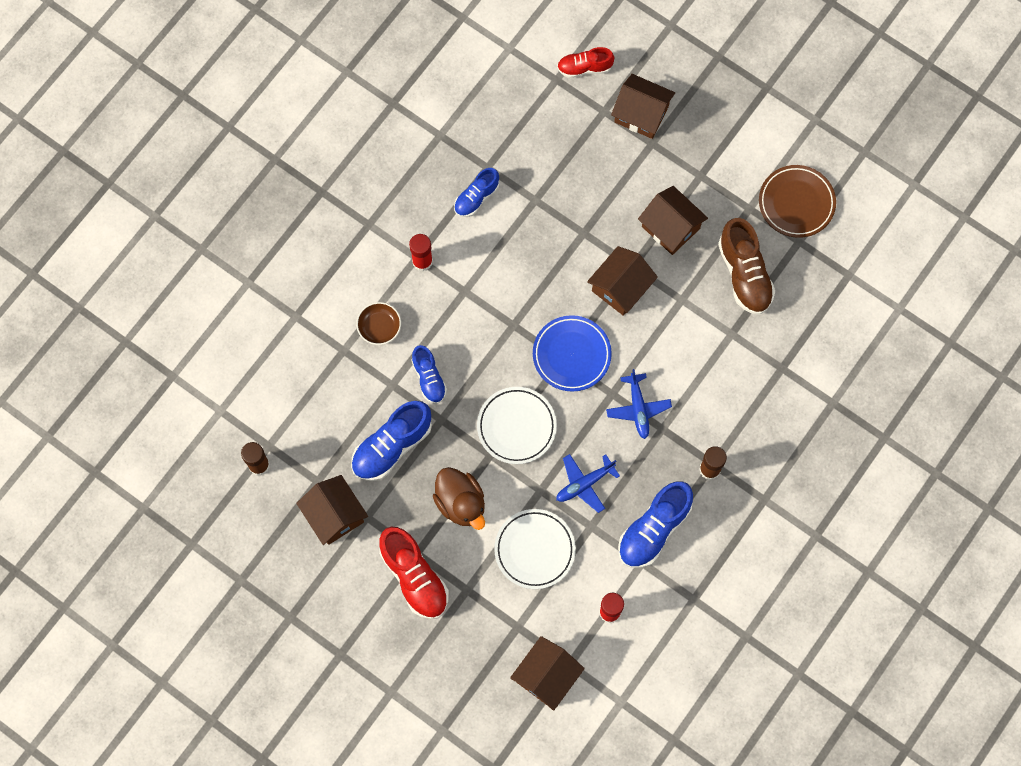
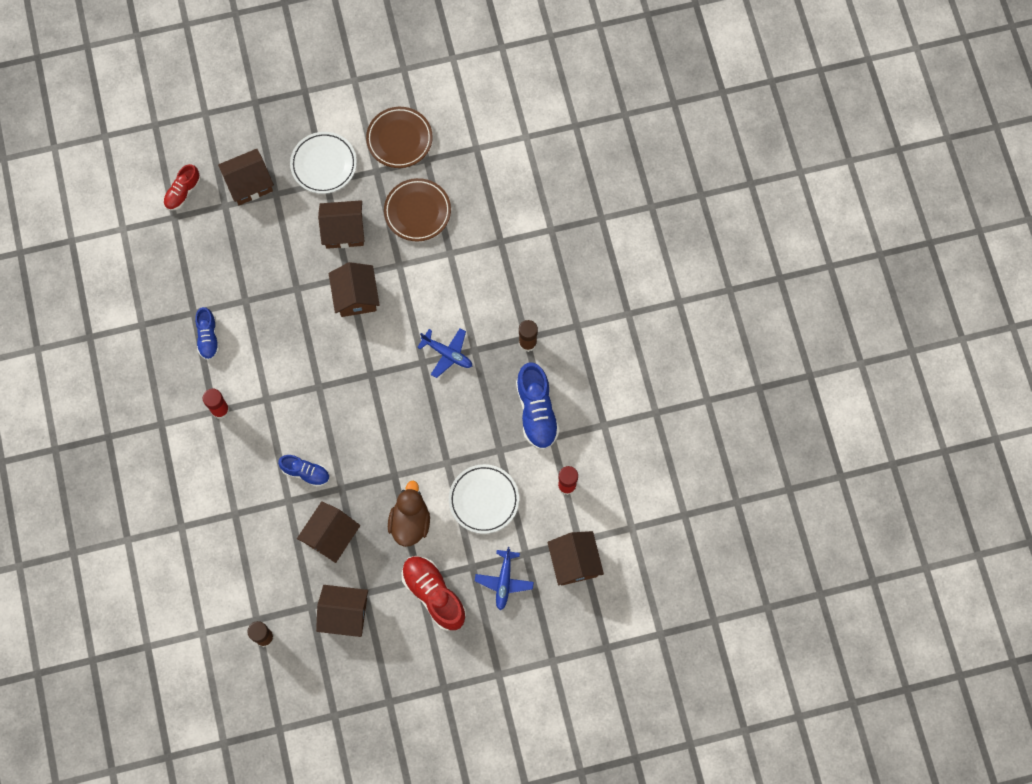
camera: 50 degrees left, 0 degrees up
blue shoe [351,401,432,481] -> brown house [297,501,360,563]
brown bowl [356,302,401,345] -> none
red shoe [379,527,449,619] -> red shoe turned 135 degrees counterclockwise [402,556,466,631]
brown duck [433,467,485,530] -> brown duck turned 90 degrees counterclockwise [388,480,430,547]
white plate [477,387,557,464] -> white plate moved to [290,132,357,194]
blue plate [533,315,612,392] -> none
blue plane [556,454,620,513] -> blue plane moved to [475,547,534,610]
brown shoe [718,218,775,315] -> brown plate [384,178,451,241]

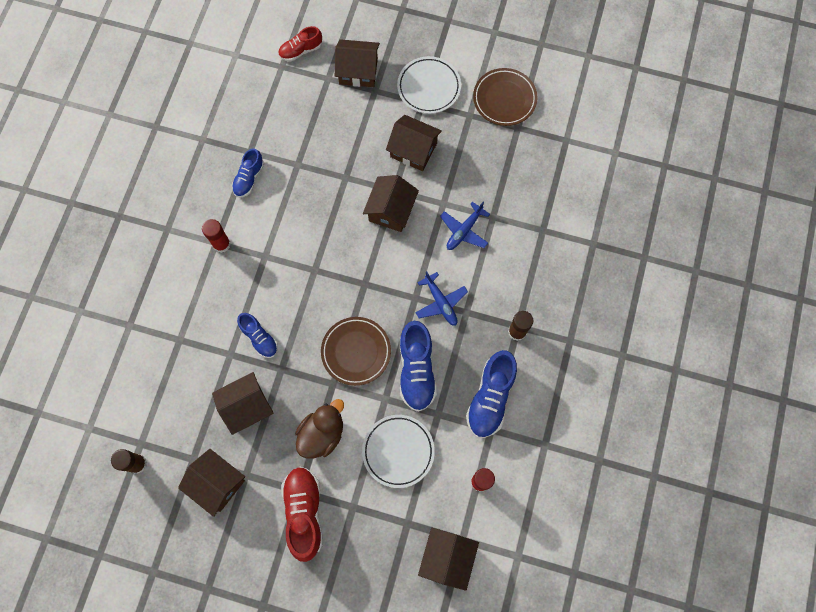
camera: 30 degrees right, 0 degrees up
brown plate [384,178,451,241] -> brown plate moved to [321,317,391,386]
blue plane [475,547,534,610] -> blue plane moved to [440,202,490,250]
none -> blue shoe [400,321,437,412]

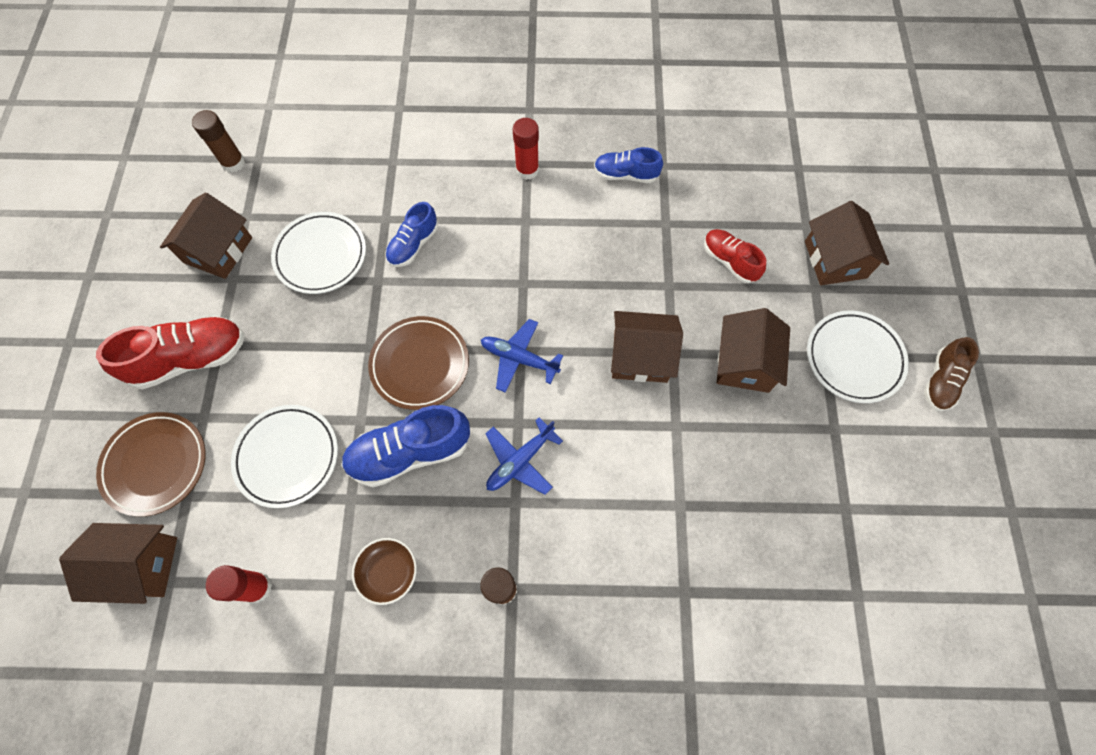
camera: 75 degrees right, 5 degrees down
brown house [212,372,274,435] -> white plate [271,212,366,294]
red shoe [278,26,322,62] -> red shoe moved to [704,229,766,283]
brown duck [295,399,344,459] -> none
blue plane [440,202,490,250] -> blue plane moved to [481,319,563,393]
blue shoe [466,350,517,438] -> brown bowl [352,538,417,605]
brown plate [473,68,538,126] -> brown plate moved to [96,412,205,517]
none -> brown shoe [924,337,979,411]

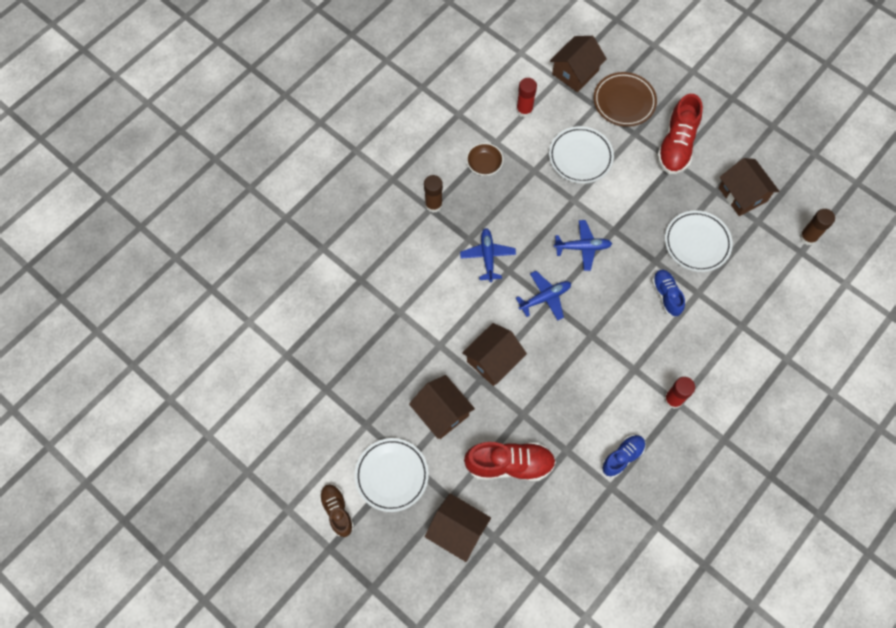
camera: 130 degrees right, 0 degrees up
blue shoe [341,405,470,487] -> none
brown plate [368,316,469,410] -> blue plane [554,220,612,271]
red shoe [704,229,766,283] -> red shoe [464,442,556,481], size x1.64

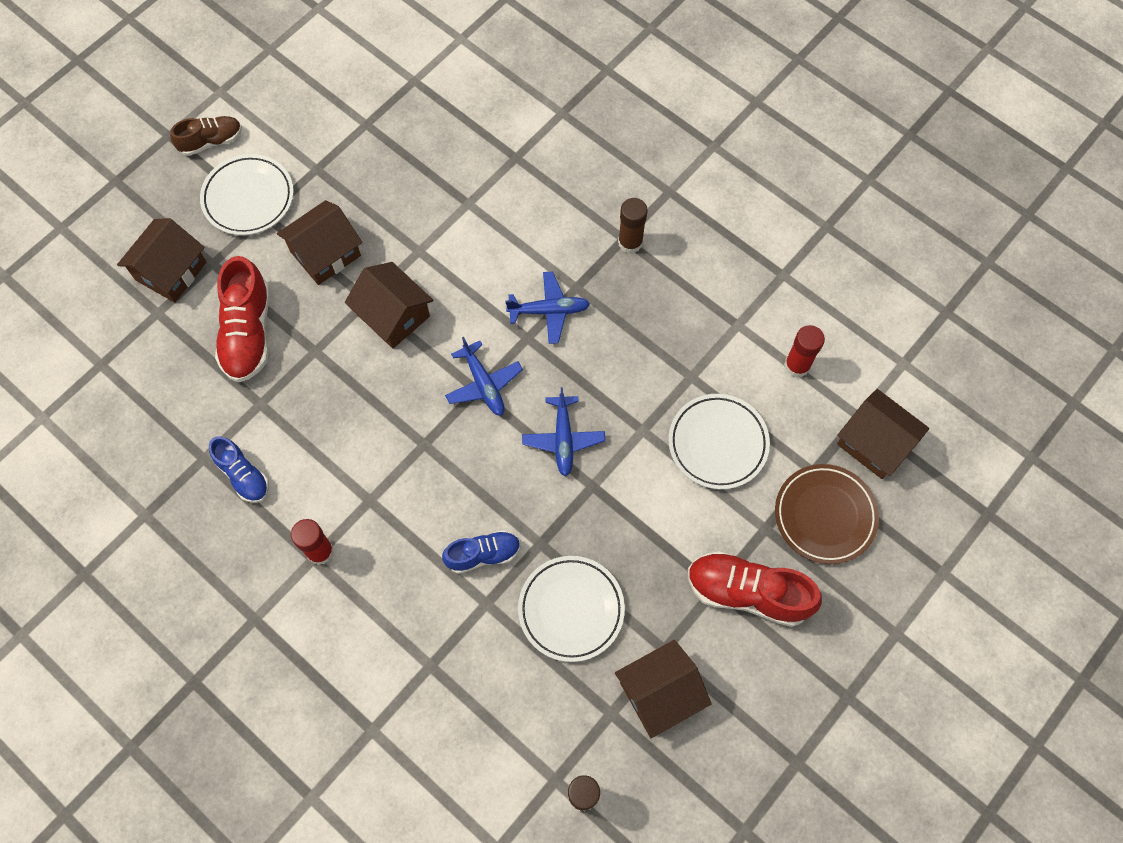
camera: 90 degrees right, 0 degrees up
brown bowl [466,143,504,176] -> none

